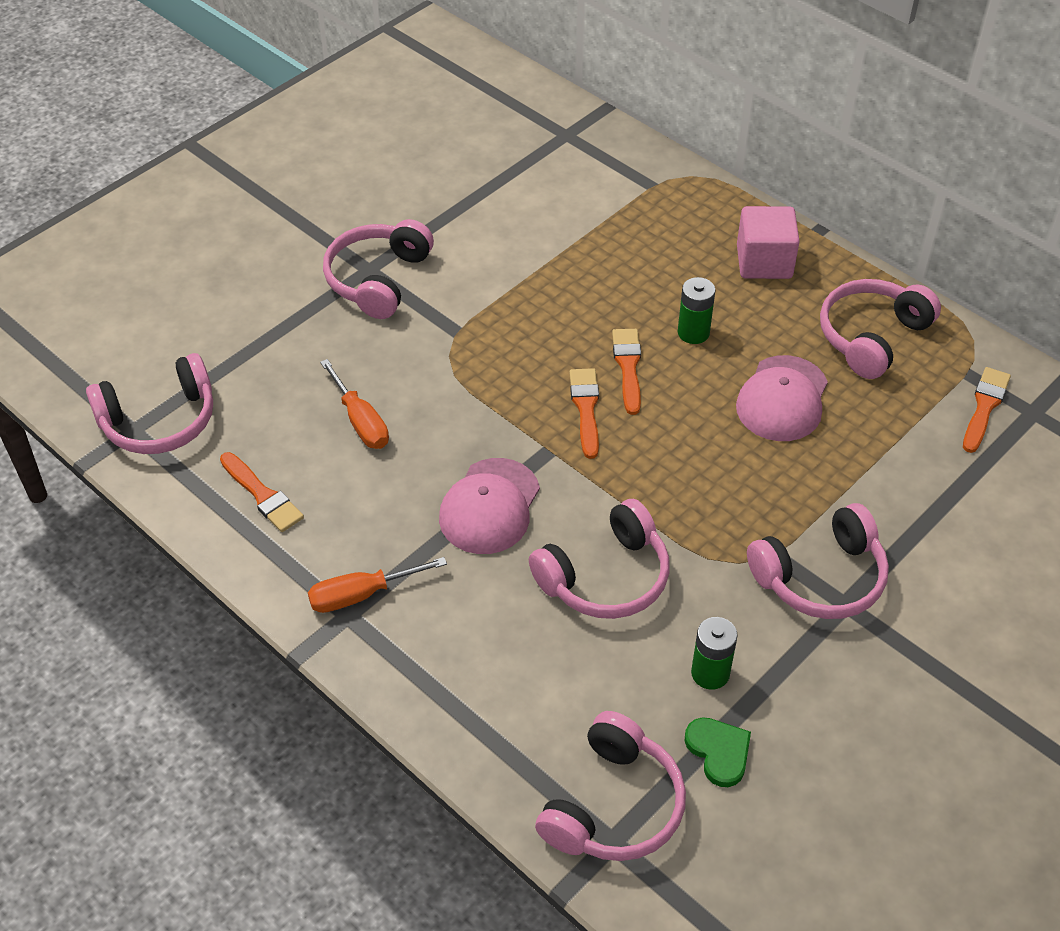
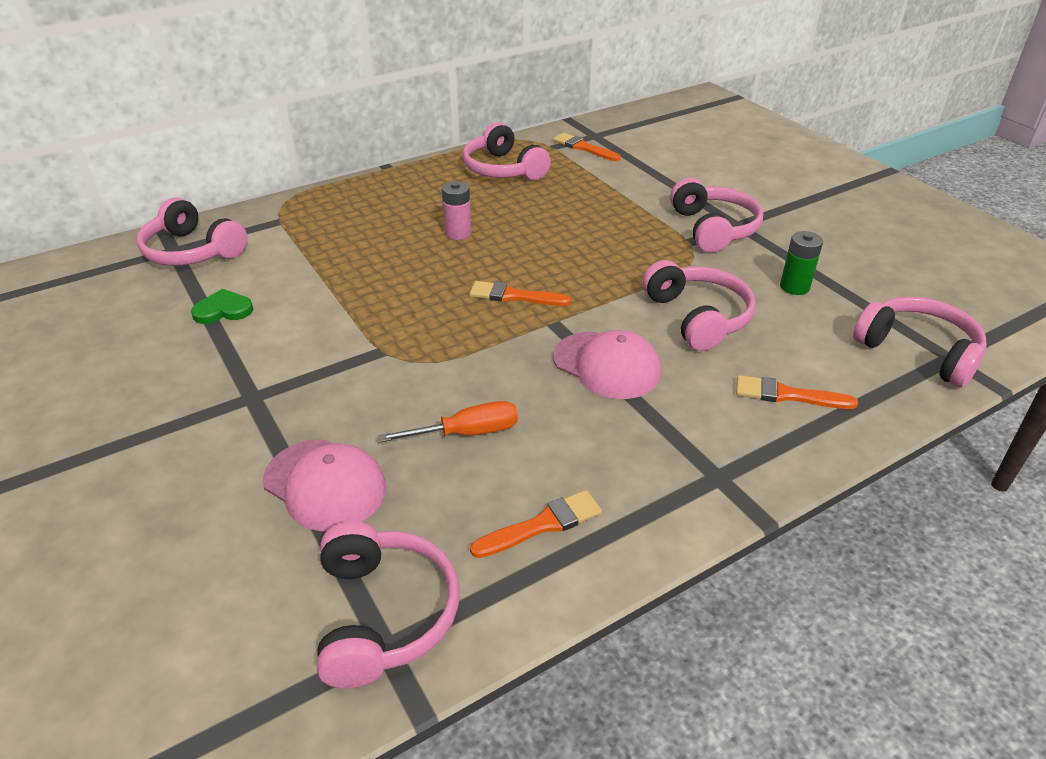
camera: 75 degrees left, 10 degrees down
orange screwdriver [308,557,447,613] -> none
pink headphones [323,219,434,319] -> pink headphones moved to [137,197,247,266]
orange brush [612,329,641,415] -> orange brush moved to [736,375,858,409]
green battery [678,277,716,344] -> pink battery [442,181,472,240]
green heart [685,717,751,787] -> green heart moved to [191,289,253,324]
pink cap [736,355,828,441] -> pink cap moved to [263,440,386,531]
pink cube [737,206,800,279] -> none

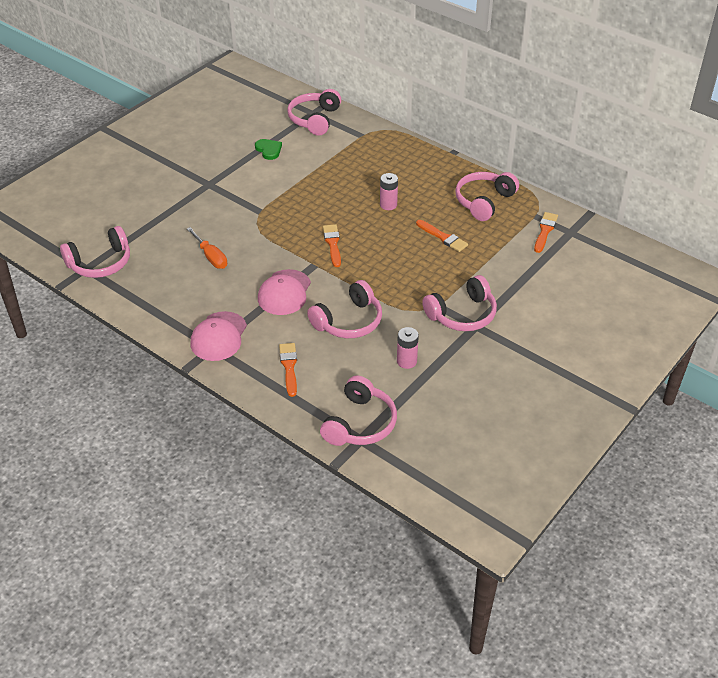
camera: 70 degrees right, 5 degrees up
pink cap [263,440,386,531] -> pink cap moved to [190,311,247,361]
orange brush [470,490,602,558] -> orange brush moved to [416,220,468,252]
green battery [780,231,823,295] -> pink battery [397,327,419,369]

